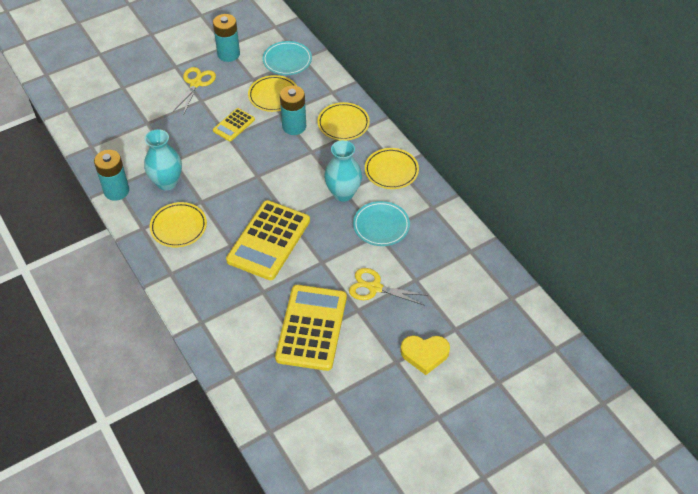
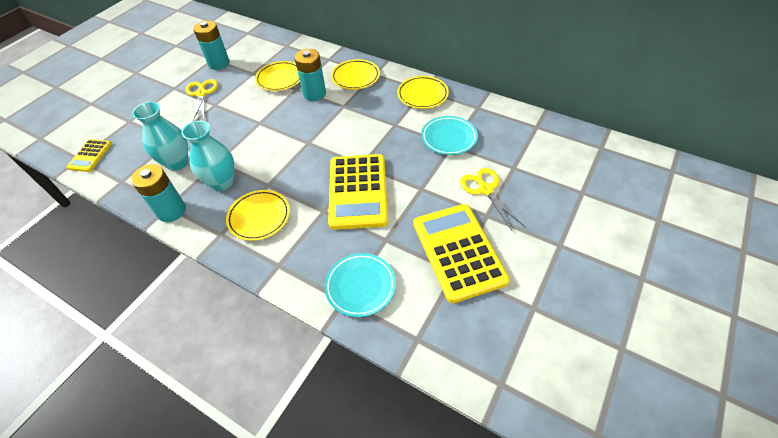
camera: 25 degrees left, 0 degrees up
yellow calculator [213,108,255,141] -> yellow calculator moved to [67,139,112,172]
turquoise plate [263,41,312,75] -> turquoise plate moved to [325,253,396,317]
turquoise vase [324,140,362,202] -> turquoise vase moved to [132,102,188,171]
yellow scissors [349,268,428,306] -> yellow scissors turned 75 degrees clockwise [460,168,524,230]
yellow heart [400,336,450,375] -> none

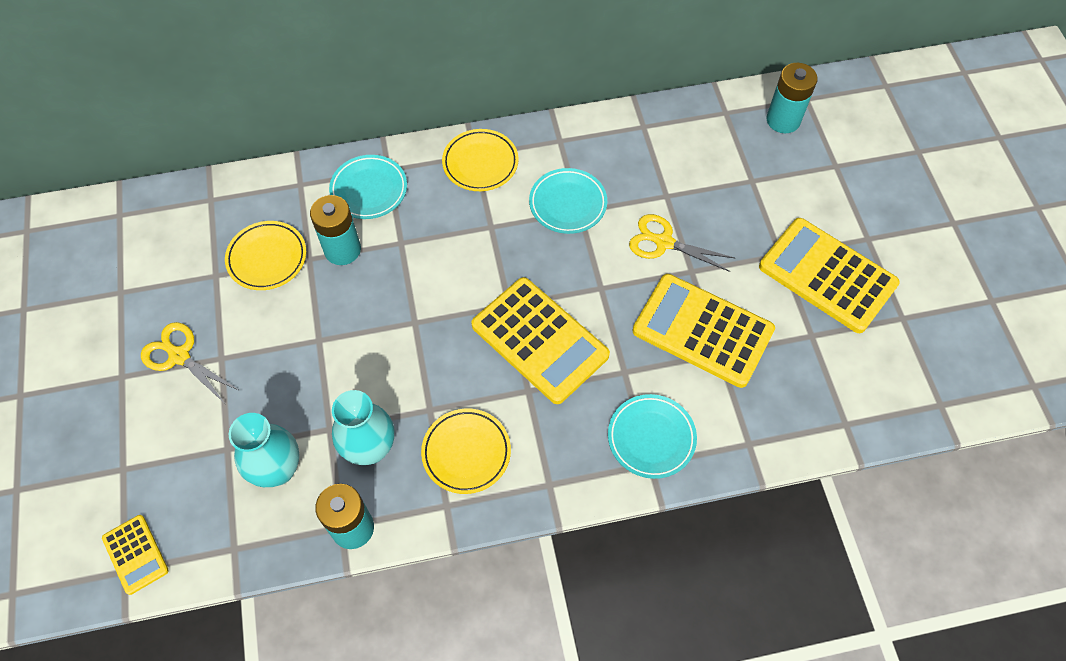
camera: 45 degrees left, 10 degrees up
turquoise battery [193,20,230,70] -> turquoise battery moved to [766,63,818,133]
yellow plate [331,59,380,90] -> turquoise plate [329,155,407,219]
none -> yellow calculator [759,218,900,333]

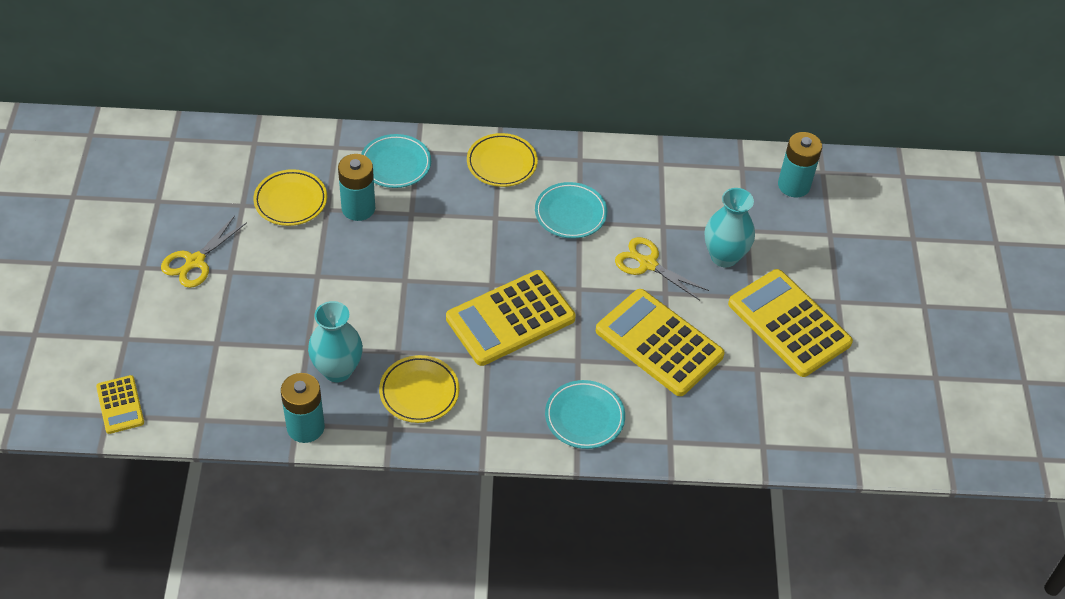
camera: 10 degrees right, 10 degrees down
yellow scissors [141,322,240,402] -> yellow scissors turned 105 degrees counterclockwise [161,216,247,288]
turquoise vase [229,413,300,487] -> turquoise vase moved to [705,188,755,267]
yellow calculator [471,277,610,404] -> yellow calculator turned 90 degrees clockwise [446,270,576,366]

